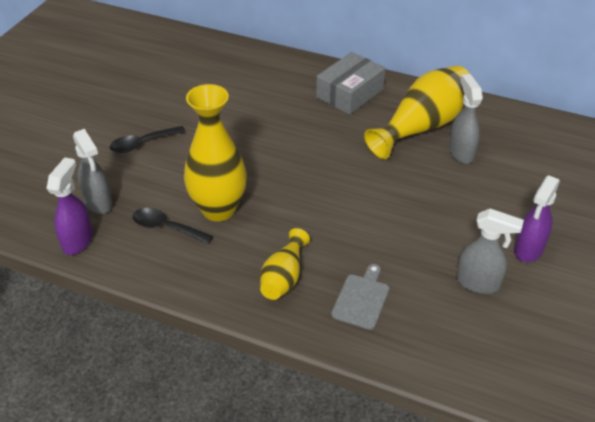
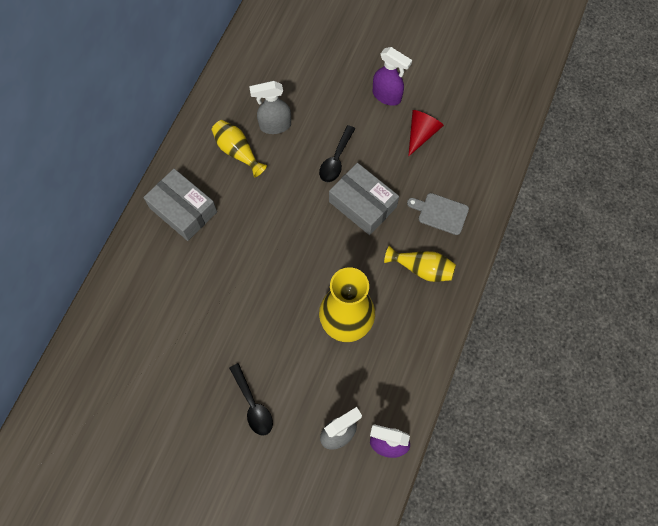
camera: 90 degrees left, 25 degrees up
black spoon [132,208,213,244] -> black spoon moved to [319,125,355,182]
yellow vase [364,66,470,159] -> yellow vase [212,120,267,177], size x0.57
grey spray bottle [456,209,524,294] -> red cone [408,110,444,156]
none -> grey box [329,163,399,235]

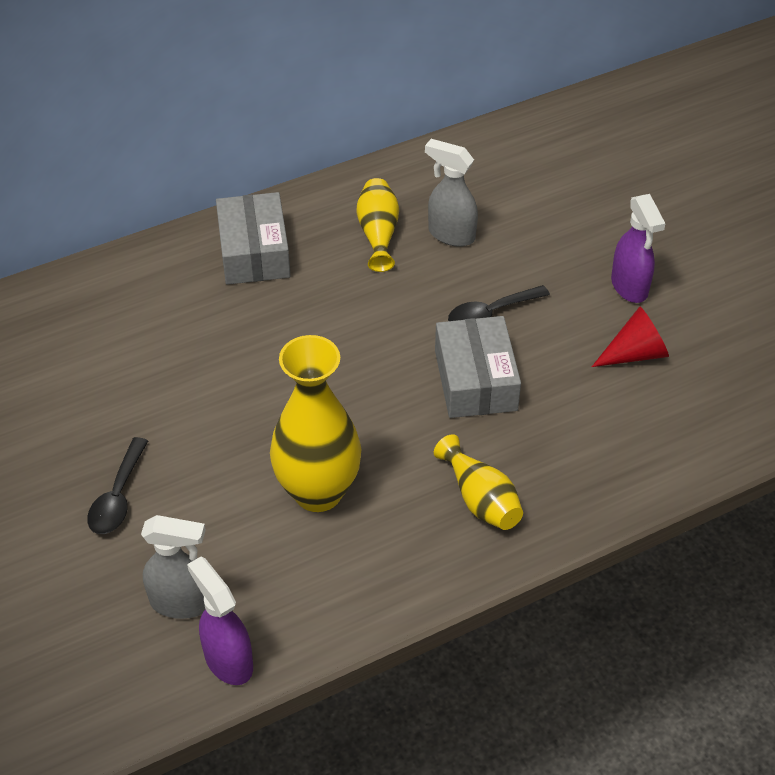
camera: 40 degrees right, 20 degrees down
grey cutting board [407,193,469,235] -> none

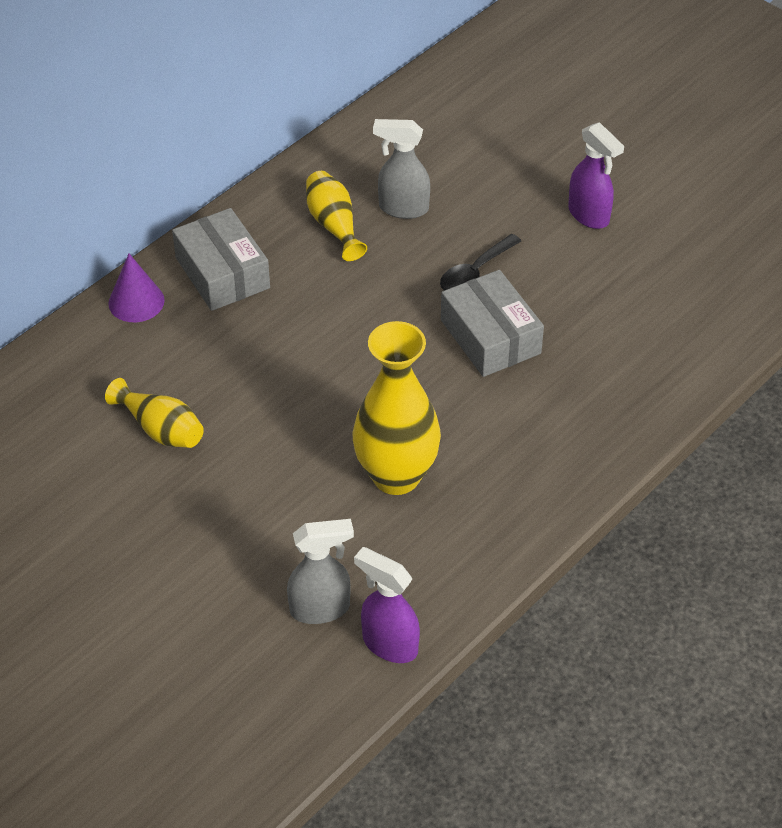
camera: 20 degrees left, 0 degrees up
black spoon [87,437,148,534] -> none
yellow vase [434,434,523,530] -> yellow vase moved to [105,378,204,448]
red cone [592,307,669,367] -> none
none -> purple cone [108,254,165,322]

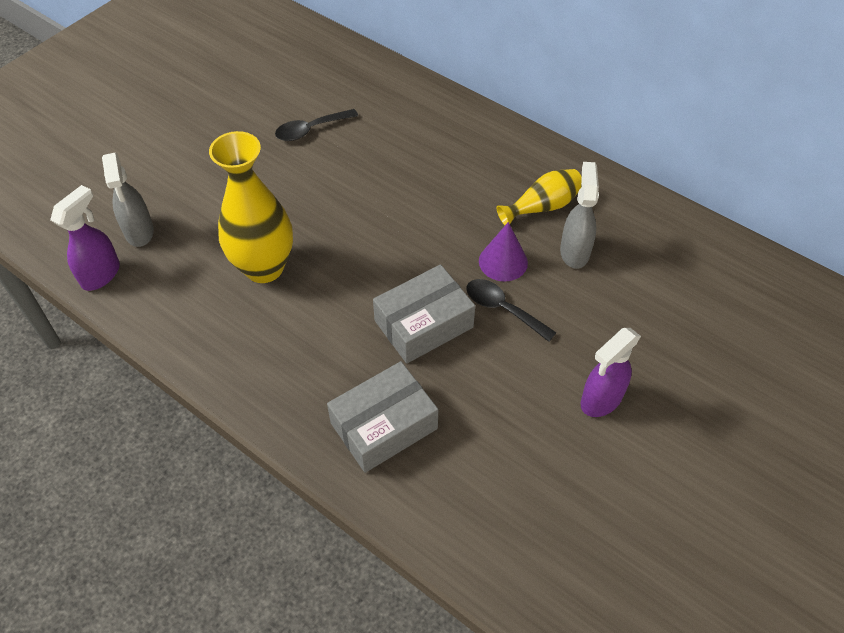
camera: 85 degrees right, 5 degrees up
yellow vase [105,378,204,448] -> black spoon [275,109,358,141]
purple cone [108,254,165,322] -> purple cone moved to [479,222,528,282]
grey box [172,208,270,311] -> grey box moved to [327,361,438,473]

